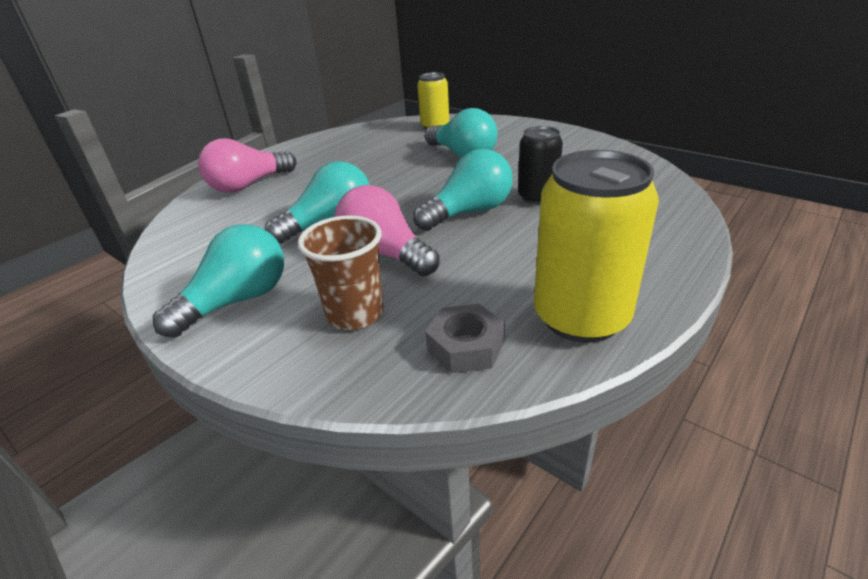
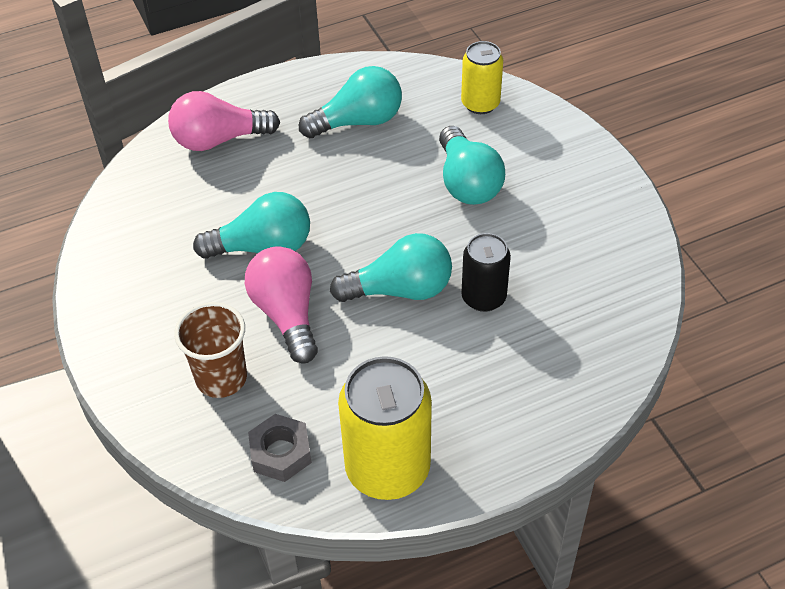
camera: 25 degrees right, 15 degrees up
turquoise light bulb [153,224,284,338] -> turquoise light bulb moved to [299,66,402,138]

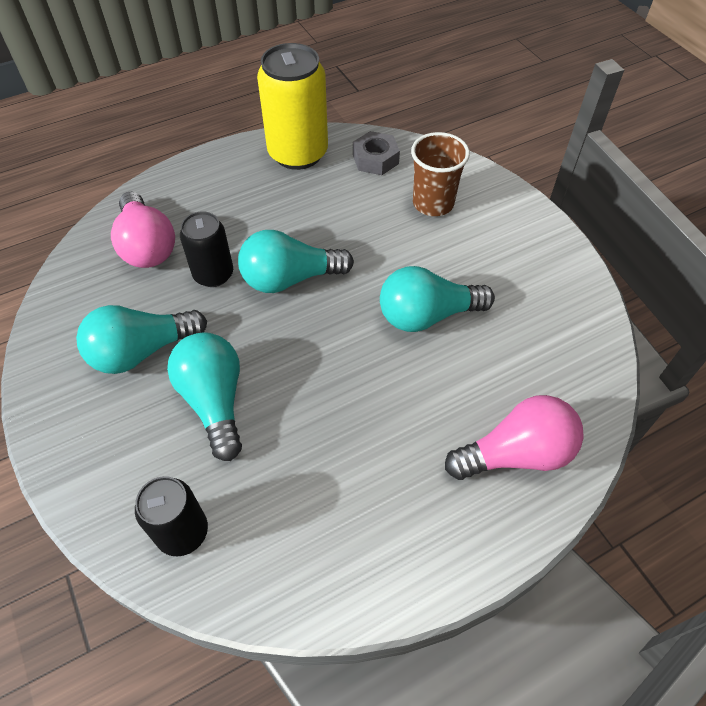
camera: 175 degrees right, 5 degrees up
pink light bulb [245,246,318,364] -> pink light bulb moved to [111,192,175,268]
turquoise light bulb [299,66,402,138] -> turquoise light bulb moved to [76,305,207,374]
yellow can [461,41,503,114] -> black can [135,476,208,556]

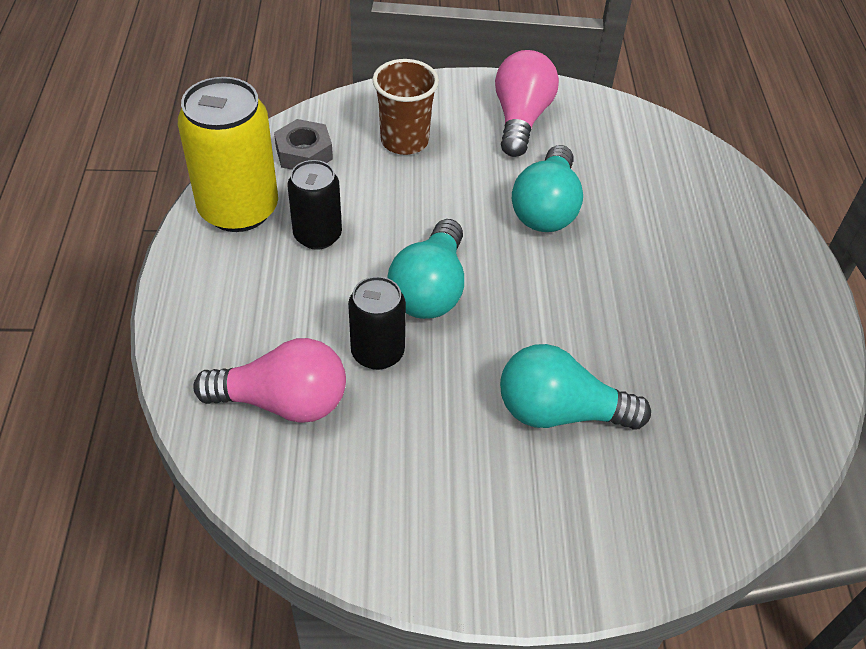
camera: 65 degrees left, 5 degrees down
turquoise light bulb [76,305,207,374] -> none
black can [135,476,208,556] -> black can moved to [288,160,342,250]
pink light bulb [445,395,584,480] -> pink light bulb moved to [495,50,559,157]

